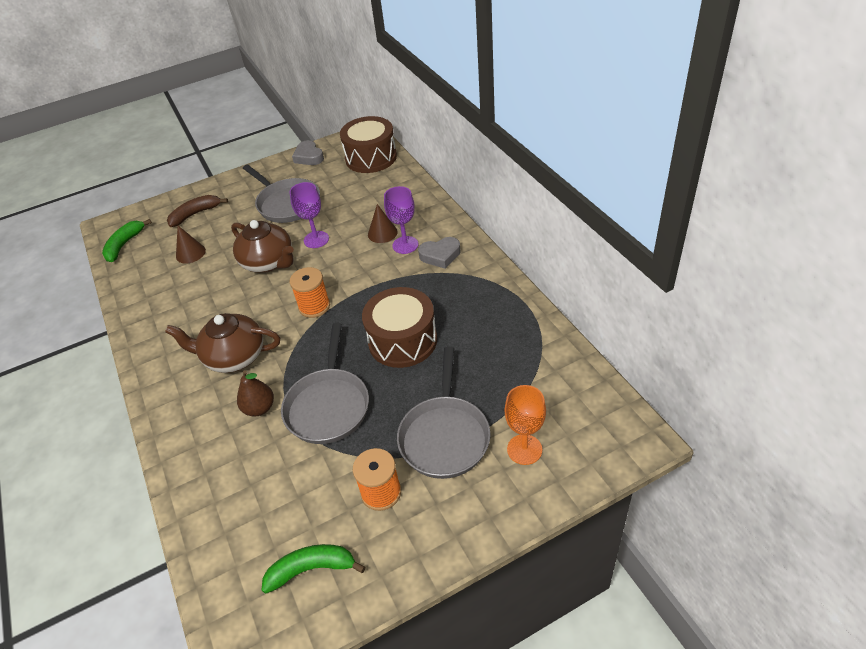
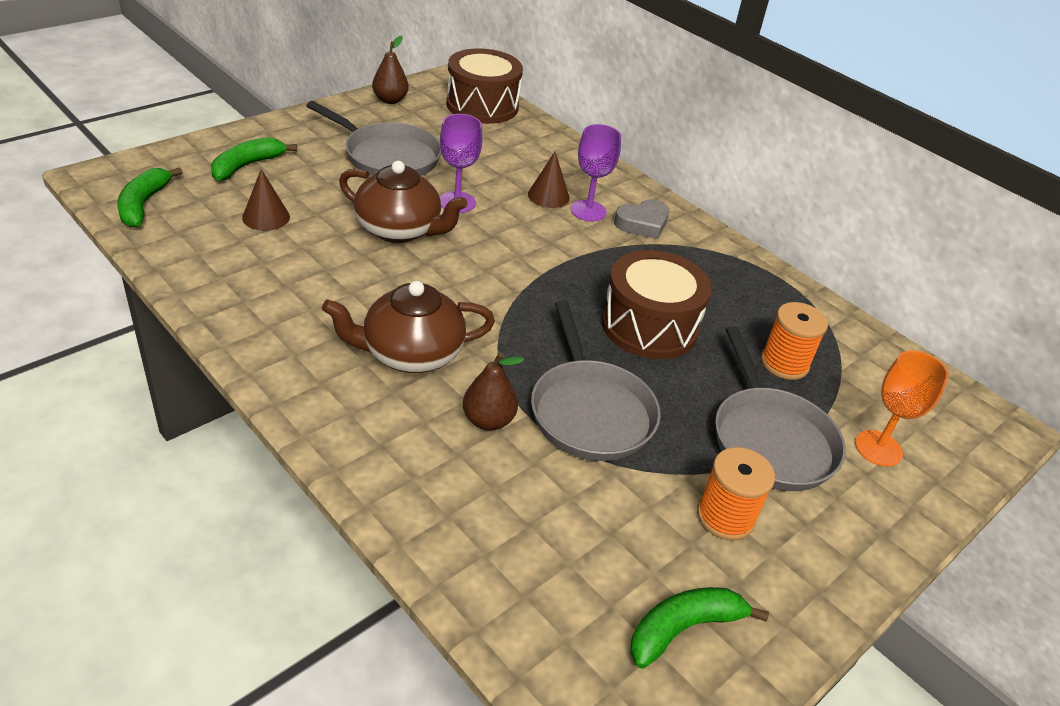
camera: 25 degrees left, 5 degrees down
brown banana [167,195,228,227] -> green banana [211,137,297,181]
orange spool [290,267,330,318] -> orange spool moved to [761,302,828,380]
grey heart [292,140,324,165] -> brown pear [372,36,409,104]

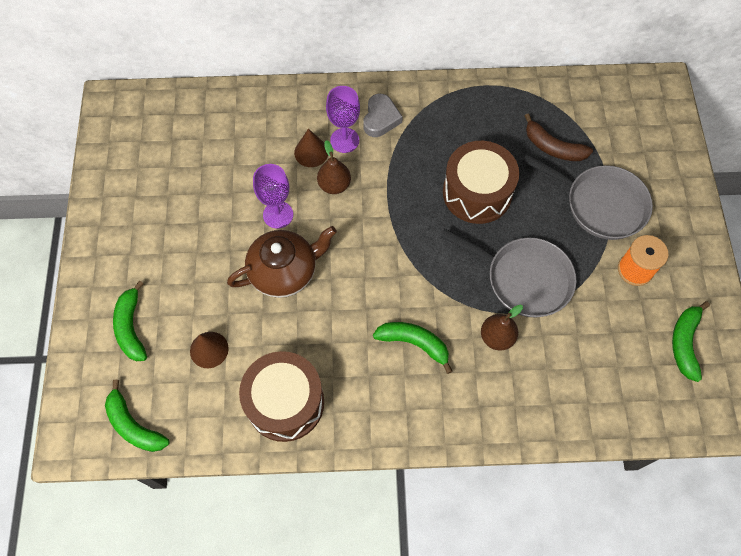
camera: 45 degrees left, 25 degrees up
grey pan [306,101,441,176] -> none
brown teapot [322,281,495,373] -> green banana [373,322,453,374]
brown pear [372,36,409,104] -> brown pear moved to [317,140,351,194]
brown drum [446,48,523,124] -> brown drum moved to [239,351,324,442]
orange spool [761,302,828,380] -> brown banana [525,113,593,161]
orange goblet [855,351,949,467] -> none

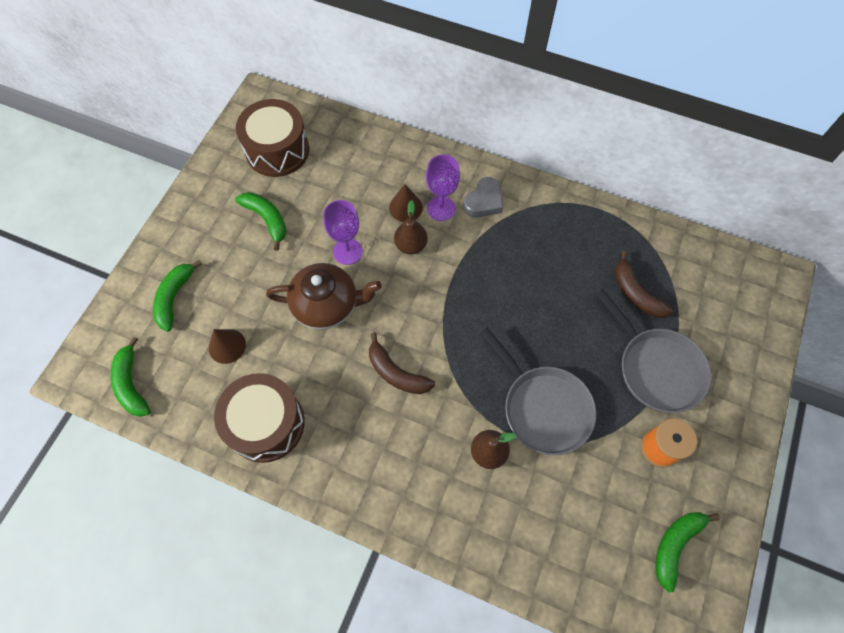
camera: 25 degrees right, 0 degrees up
green banana [373,322,453,374] -> green banana moved to [235,192,286,251]
brown drum [443,141,519,224] -> brown drum moved to [236,99,309,177]
none -> brown banana [369,332,435,394]

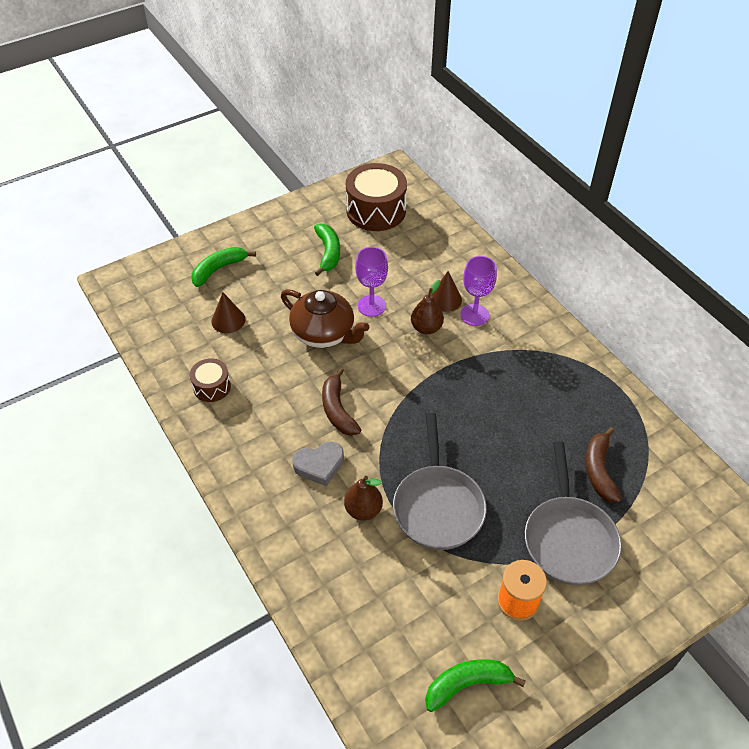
camera: 35 degrees right, 15 degrees down
green banana [111,337,151,417] -> none
brown drum [214,373,305,463] -> brown drum [190,358,231,402], size x0.53
grey heart [463,177,503,217] -> grey heart moved to [292,442,344,486]

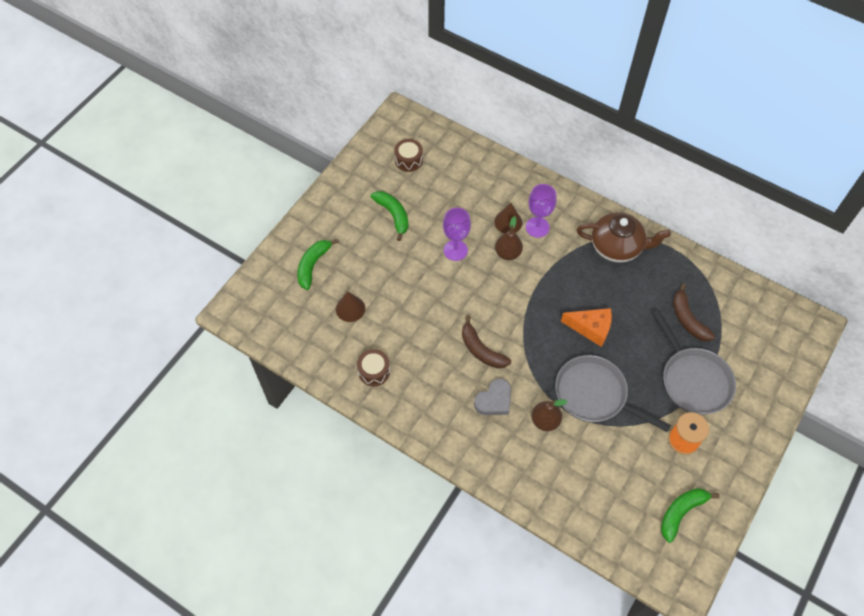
camera: 25 degrees left, 10 degrees up
brown teapot [281,289,369,348] -> brown teapot moved to [577,212,671,263]
brown drum [346,163,407,231] -> brown drum [394,139,423,172], size x0.53
grey pan [393,413,487,550] -> grey pan turned 150 degrees clockwise [555,355,671,432]
none -> orange cheese [561,308,612,347]

